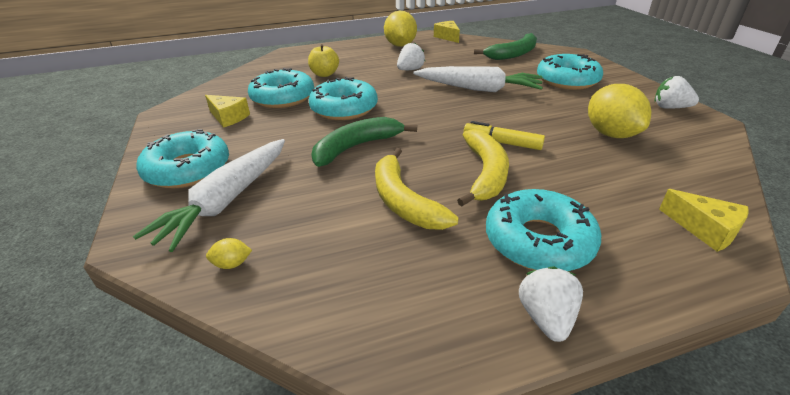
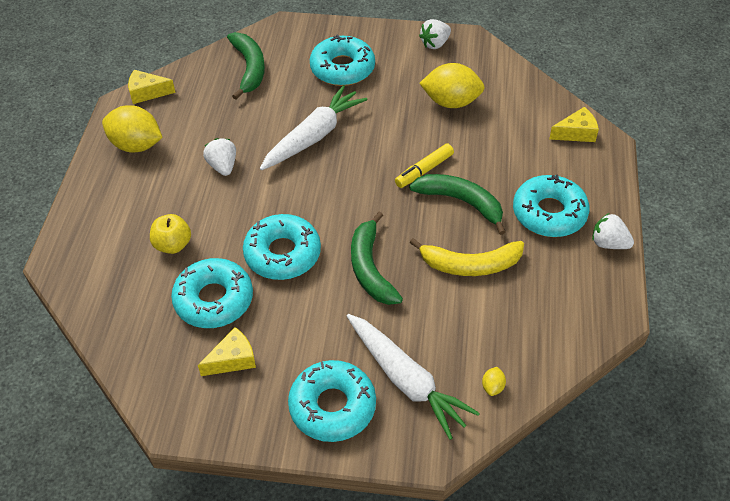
camera: 65 degrees left, 15 degrees up
yellow banana [457,129,509,206] -> green banana [409,174,506,235]

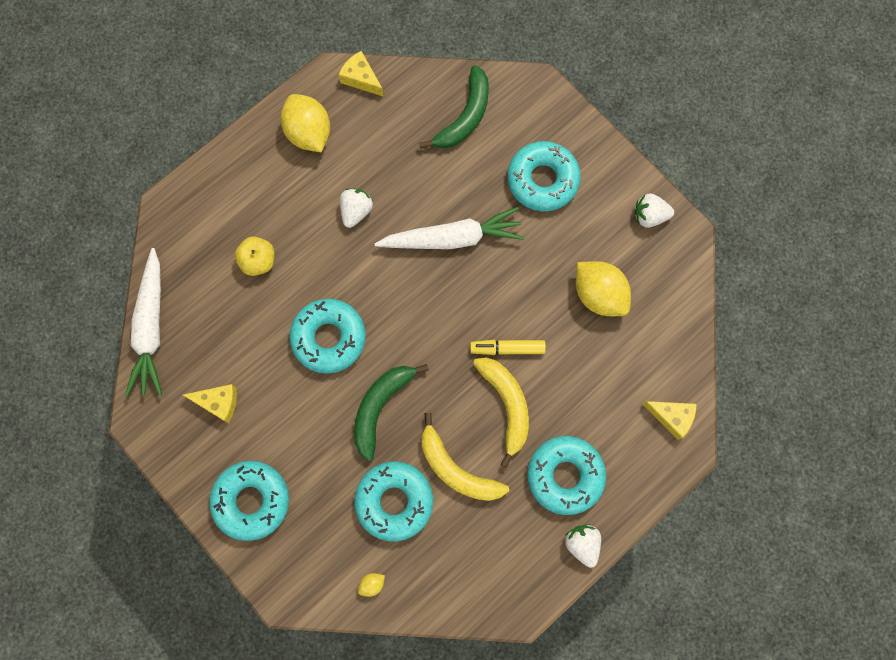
camera: 40 degrees right, 25 degrees up
turquoise donut [171,258,253,328] -> turquoise donut moved to [354,462,433,541]
white carrot [347,314,480,440] -> white carrot moved to [125,248,162,396]
green banana [409,174,506,235] -> yellow banana [473,358,529,468]

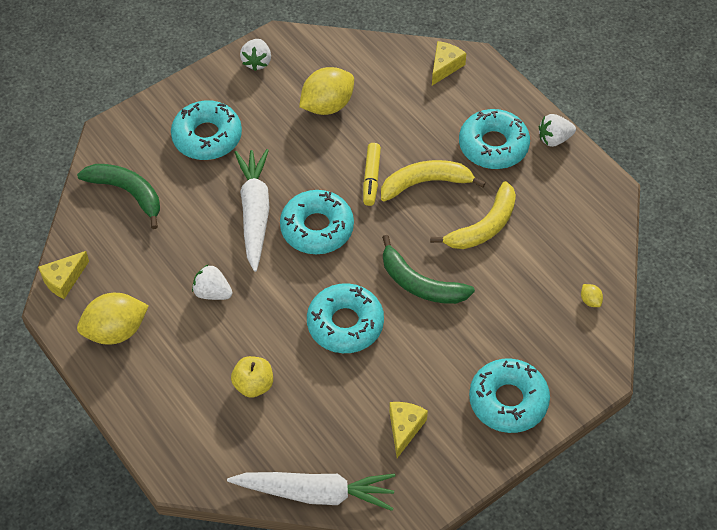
camera: 85 degrees left, 20 degrees down
turquoise donut [354,462,433,541] -> turquoise donut moved to [280,190,354,254]

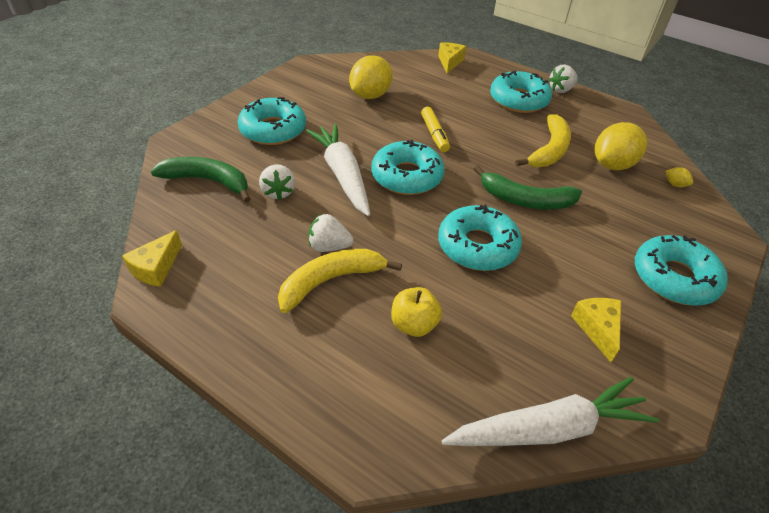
camera: 20 degrees left, 10 degrees down
yellow lemon [77,293,149,344] -> yellow lemon moved to [594,122,647,170]
white strawberry [240,39,271,71] -> white strawberry moved to [259,165,295,200]
yellow banana [381,160,486,202] -> yellow banana moved to [278,249,402,313]

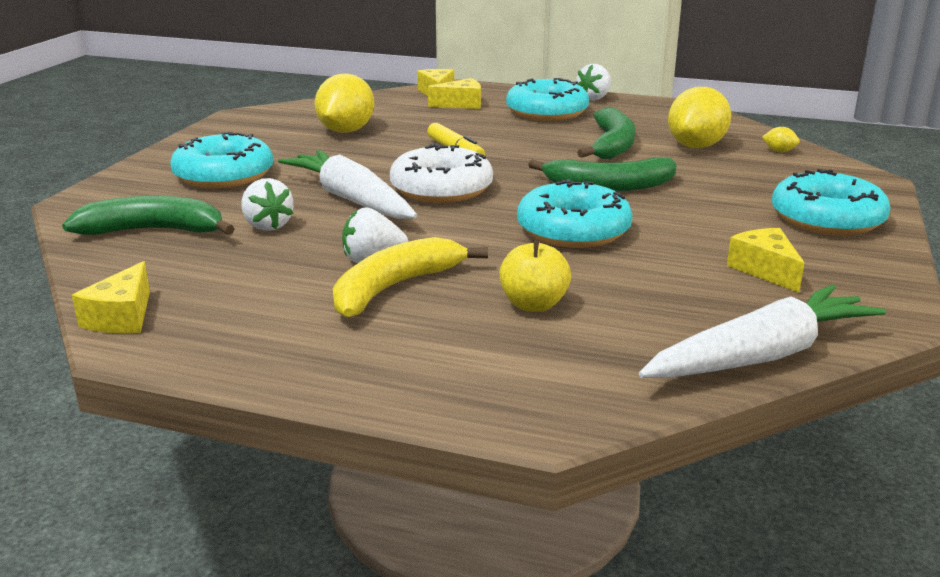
camera: 15 degrees left, 20 degrees down
turquoise donut [371,140,444,195] -> white donut [390,143,493,203]
yellow banana [515,114,571,167] -> green banana [577,107,635,159]
none -> yellow cheese [428,78,481,109]

